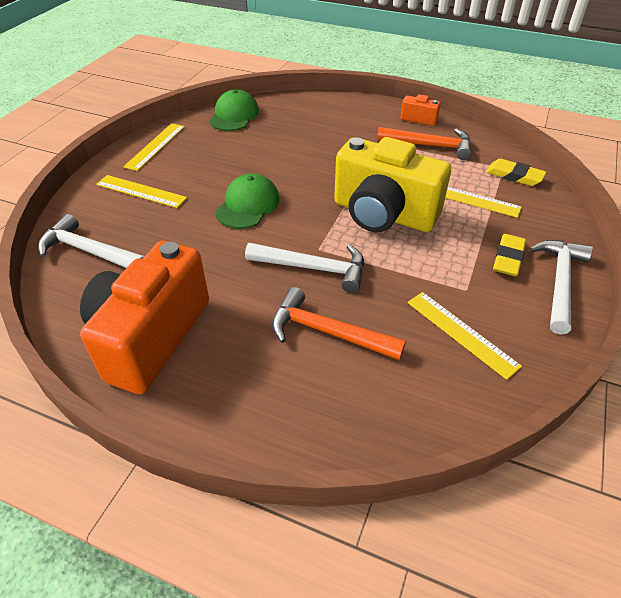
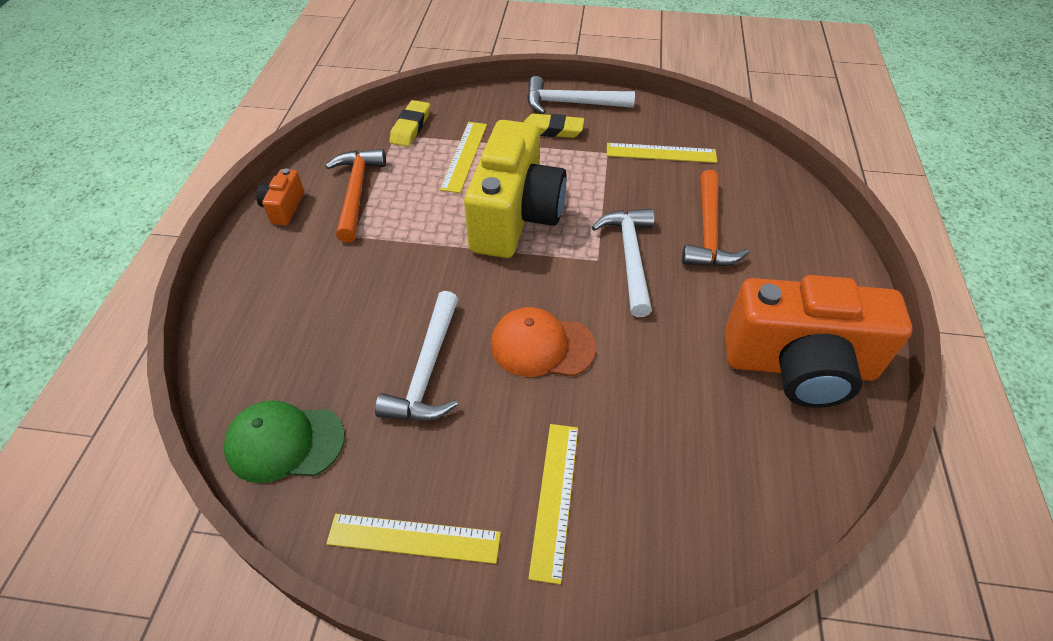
camera: 105 degrees left, 5 degrees up
white hammer [38,214,145,268] -> white hammer moved to [375,291,458,421]
green cap [215,173,280,229] -> orange cap [491,307,596,377]
yellow ruler [407,292,522,380] -> yellow ruler turned 60 degrees clockwise [607,143,717,163]

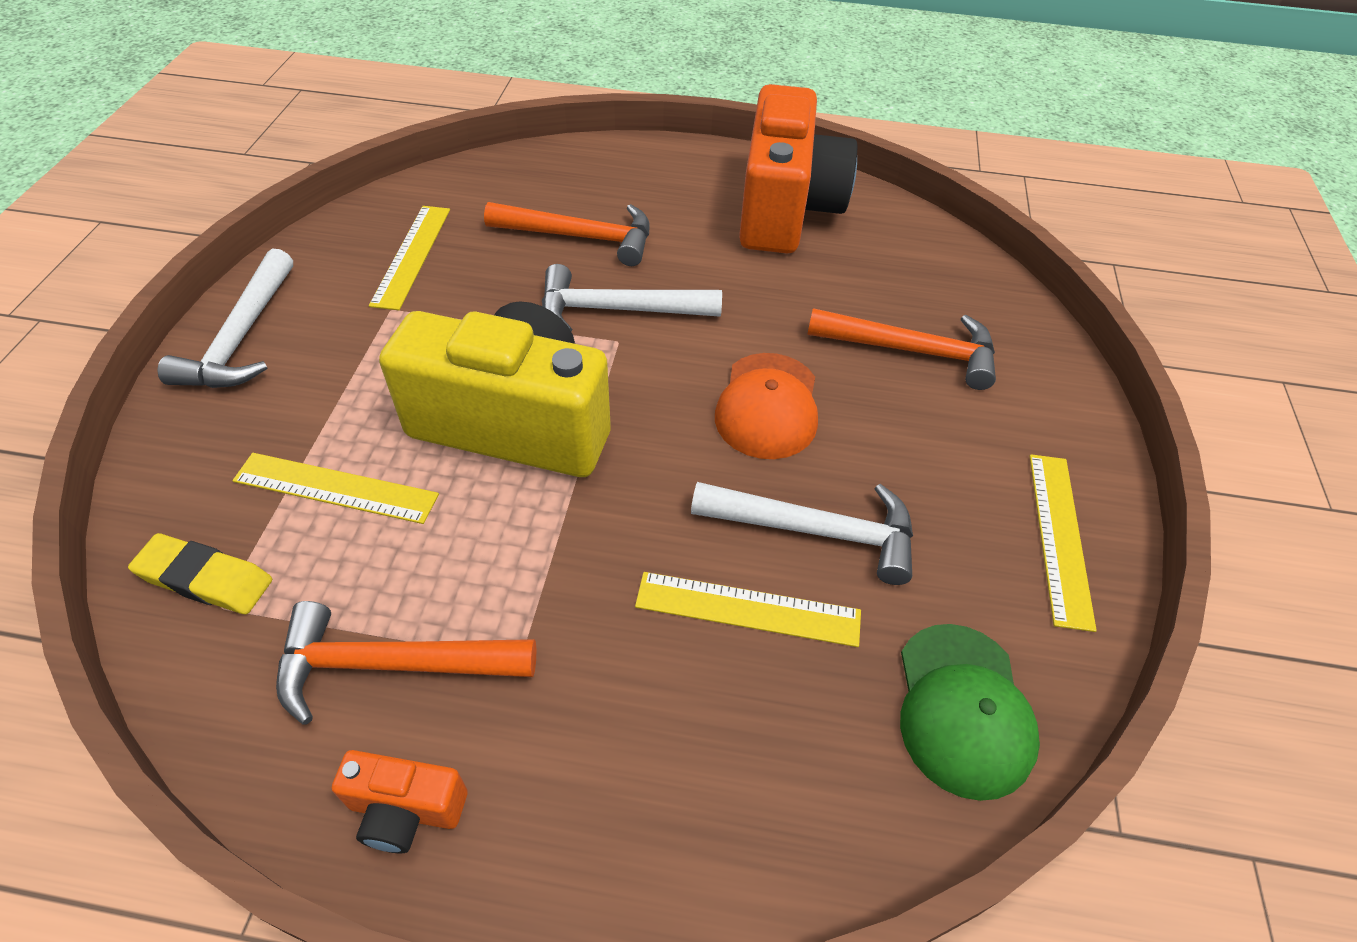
camera: 90 degrees left, 0 degrees up
yellow eraser [524,114,584,138] -> none
yellow ruler [528,424,578,584] -> yellow ruler moved to [635,572,861,647]
none -> orange hammer [807,308,996,390]

